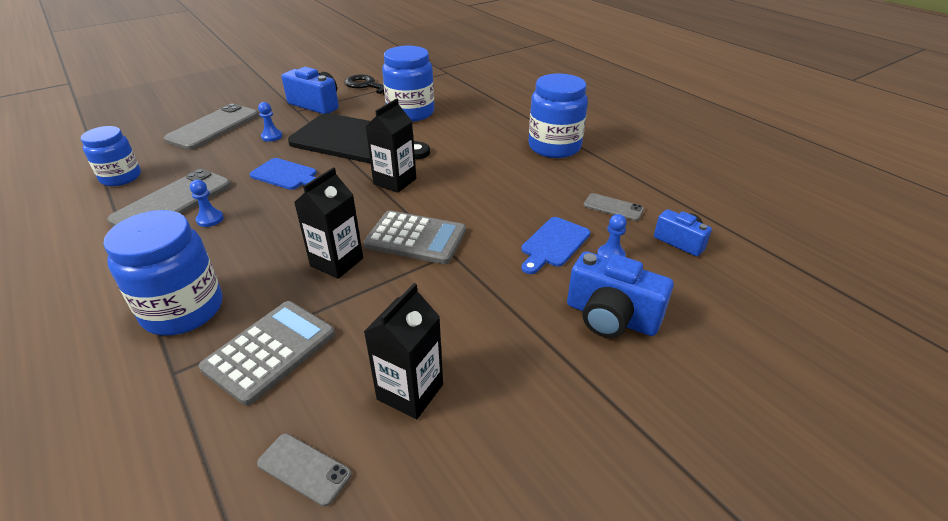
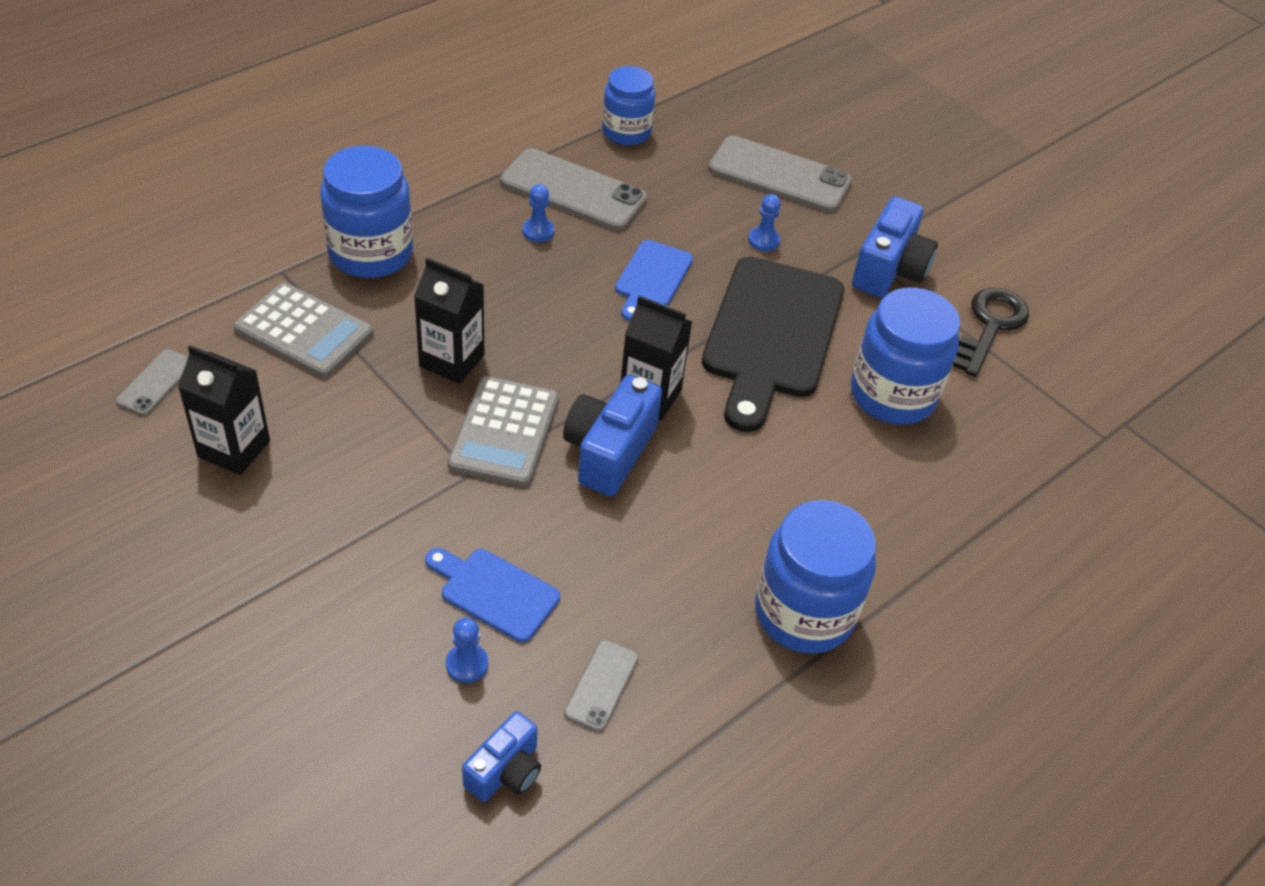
camera: 80 degrees right, 10 degrees up
blue camera [567,251,674,338] -> blue camera moved to [563,374,662,496]

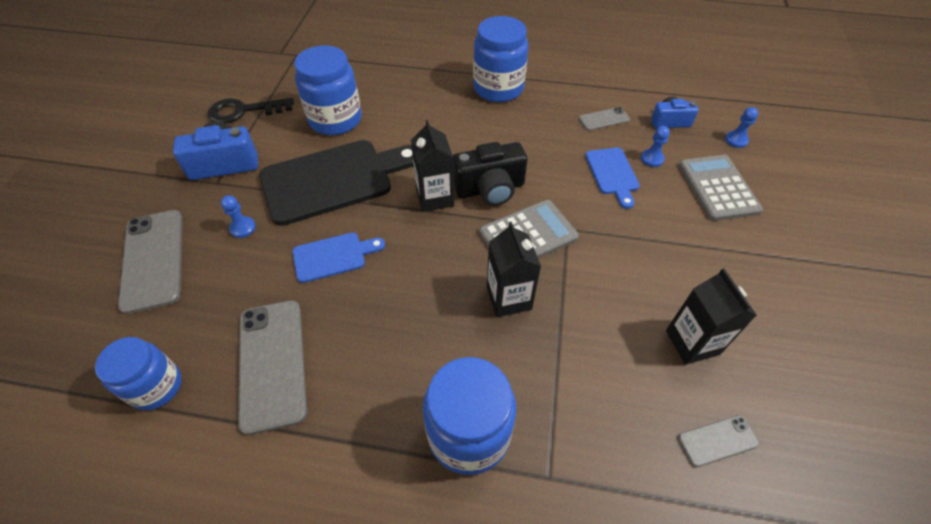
camera: 125 degrees left, 5 degrees up
grey calculator [234,282,373,378] -> grey calculator moved to [679,155,763,221]
blue pawn [522,184,554,242] -> blue pawn moved to [725,107,758,148]
blue camera [563,374,662,496] -> black camera [453,142,528,206]

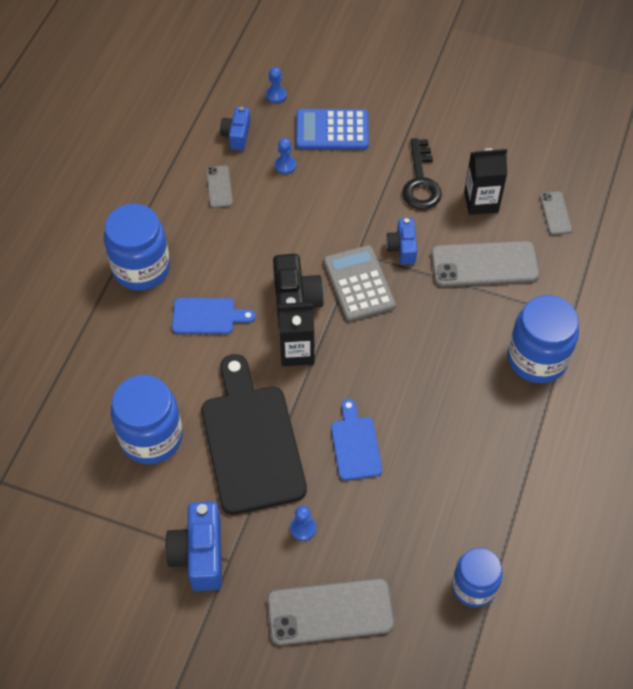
camera: 80 degrees left, 5 degrees up
black key [207,98,294,123] -> black key moved to [402,138,442,209]
grey phone [238,300,307,435] -> grey phone moved to [431,241,540,287]
black carton [487,222,541,317] -> none
blue cutting board [585,148,640,209] -> blue cutting board moved to [172,298,256,334]
grey calculator [679,155,763,221] -> blue calculator [296,109,369,150]
none -> blue camera [386,218,417,265]

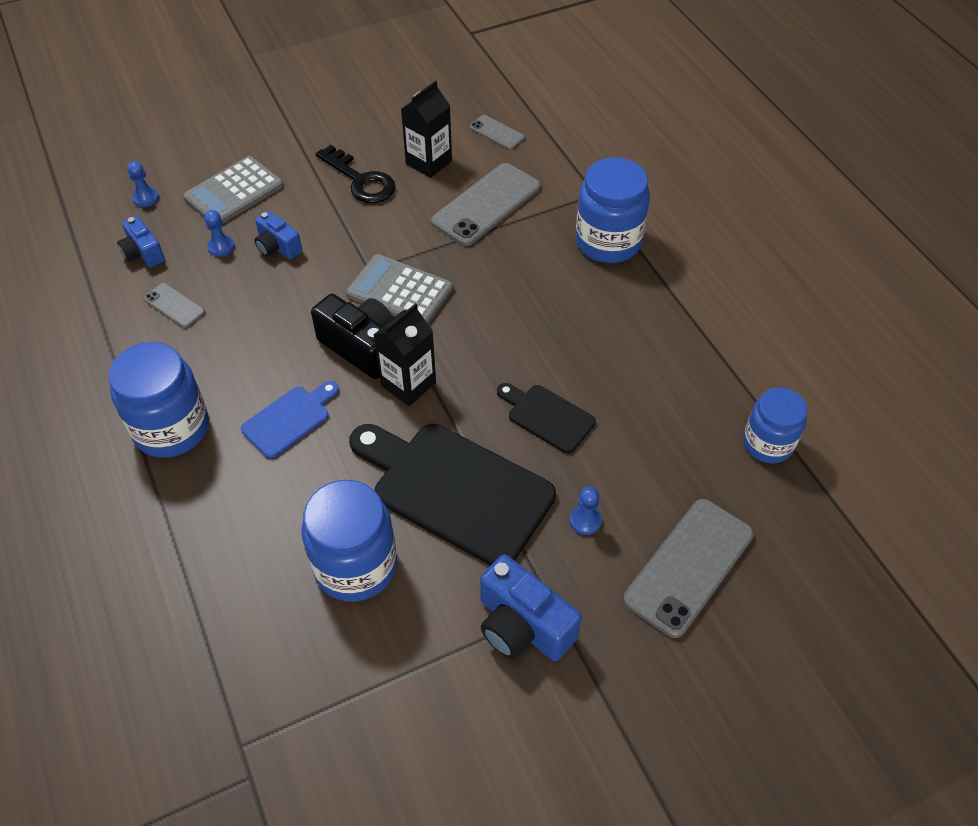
camera: 45 degrees left, 5 degrees down
blue calculator [296,109,369,150] -> grey calculator [183,156,283,224]
blue cutting board [331,399,382,480] -> black cutting board [497,383,596,454]
blue camera [386,218,417,265] -> blue camera moved to [254,211,302,260]

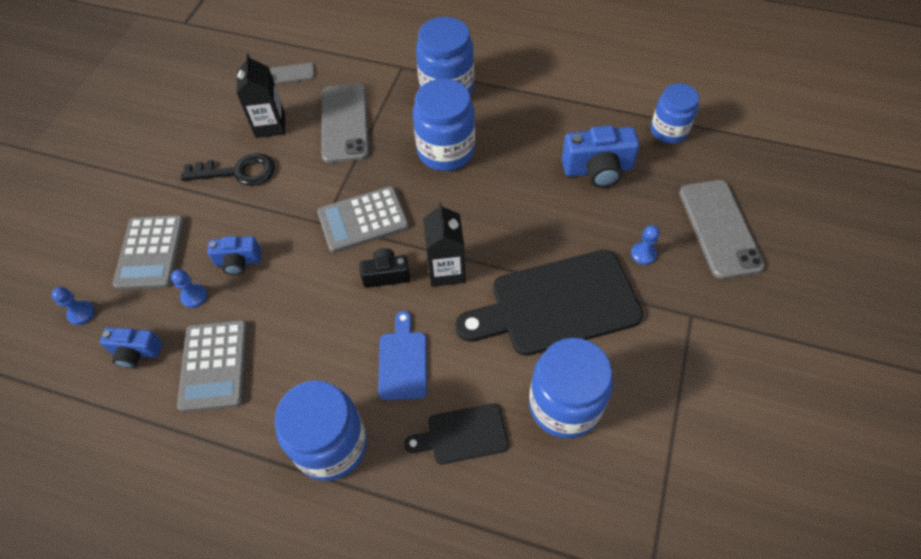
camera: 45 degrees left, 5 degrees up
grey phone [144,283,205,328] -> grey calculator [177,320,248,412]
black camera [311,294,393,379] -> black camera [359,248,410,288], size x0.62
blue camera [480,554,582,661] -> blue camera moved to [562,125,640,188]
black cutting board [497,383,596,454] -> black cutting board moved to [404,404,509,464]
none -> blue jar [413,79,475,171]

